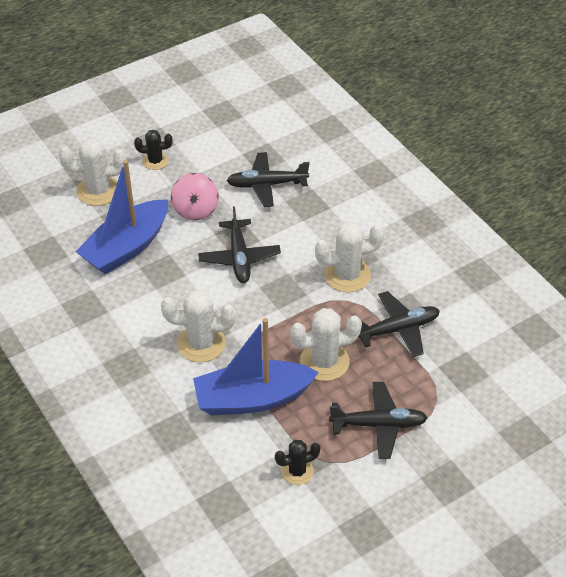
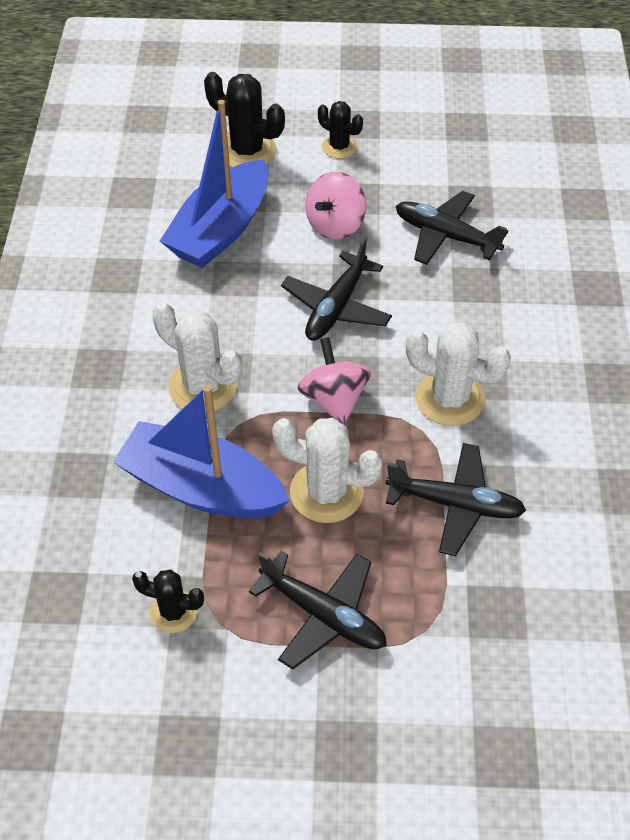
camera: 35 degrees right, 5 degrees up
white cactus [59,138,127,206] -> black cactus [204,72,285,167]
blue boat [75,160,168,274] -> blue boat turned 45 degrees counterclockwise [160,100,268,268]
none -> pink spinning top [298,337,371,425]

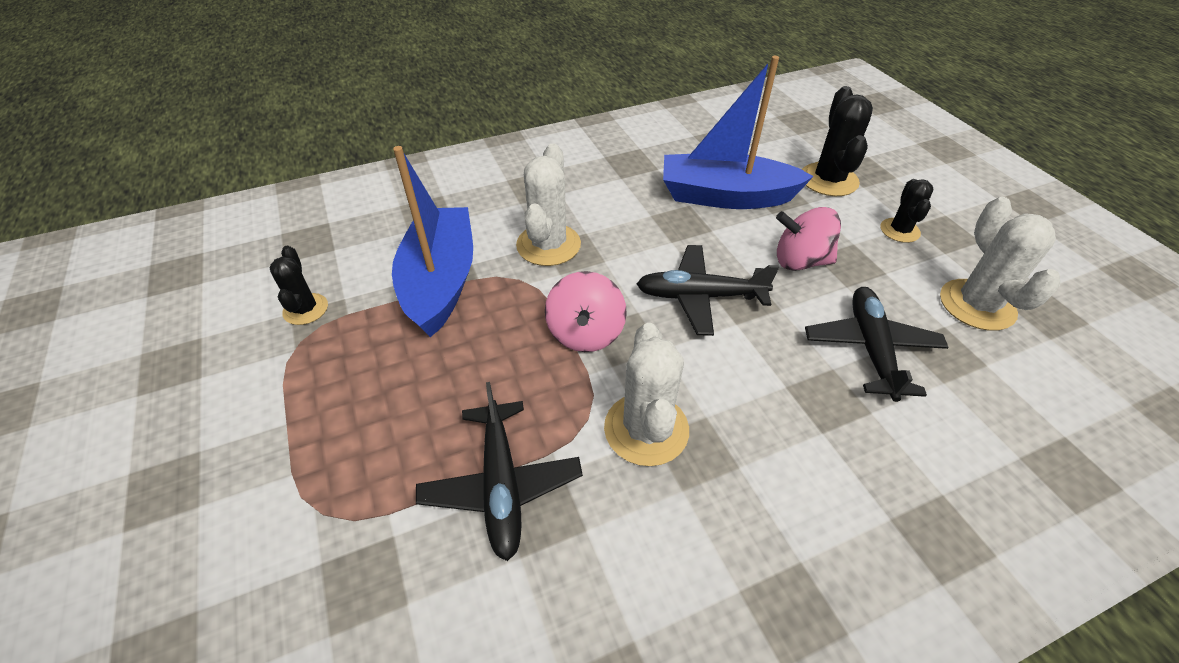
camera: 65 degrees right, 5 degrees down
black plane [249,551,387,669] -> none
white cactus [272,418,383,523] -> white cactus moved to [940,197,1060,331]
pink spinning top [298,337,371,425] -> pink spinning top turned 135 degrees clockwise [545,271,627,352]

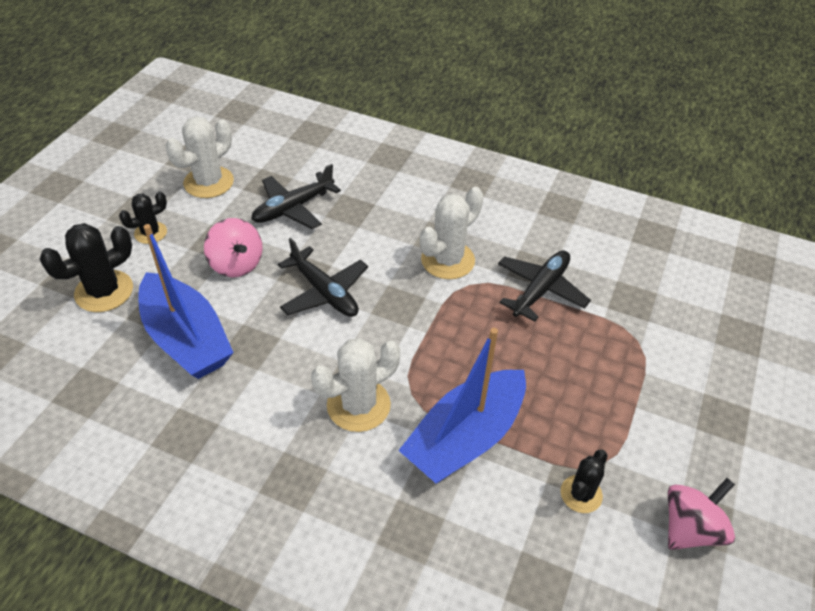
camera: 135 degrees left, 0 degrees up
pink spinning top [545,271,627,352] -> pink spinning top moved to [668,478,735,550]

